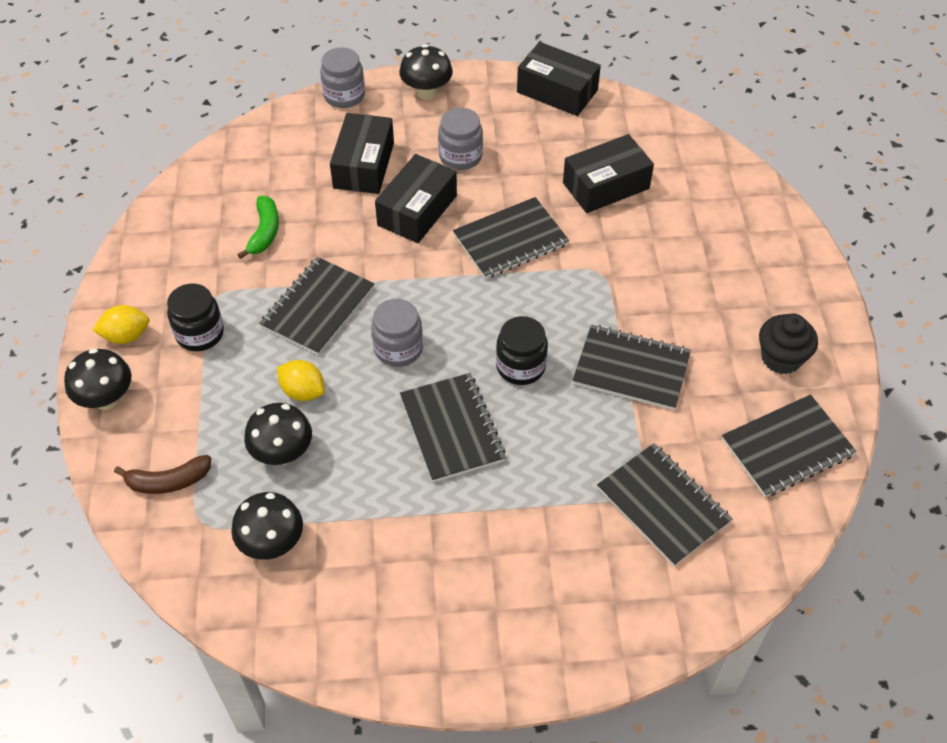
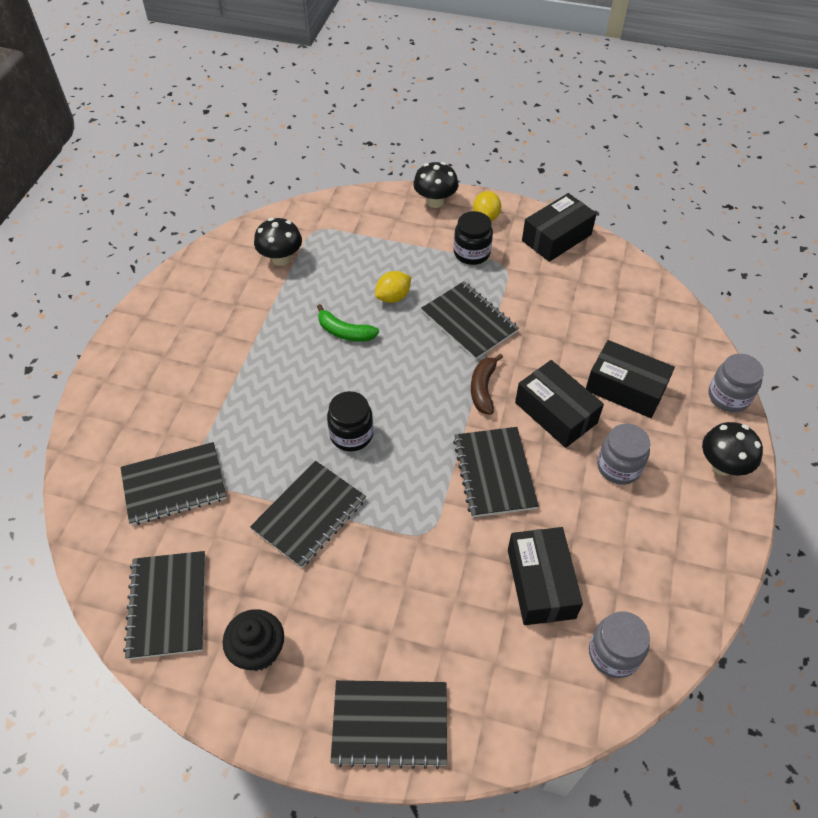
camera: 110 degrees right, 0 degrees up
brown banana [114,455,211,494] -> brown banana moved to [471,354,503,415]
green banana [237,196,279,259] -> green banana moved to [317,304,379,342]
black mushroom [244,403,312,465] -> none
grey jar [371,299,423,367] -> grey jar moved to [589,612,650,678]
black notebook [400,373,506,482] -> black notebook moved to [330,680,447,769]
black box [517,42,601,116] -> black box moved to [522,193,597,262]

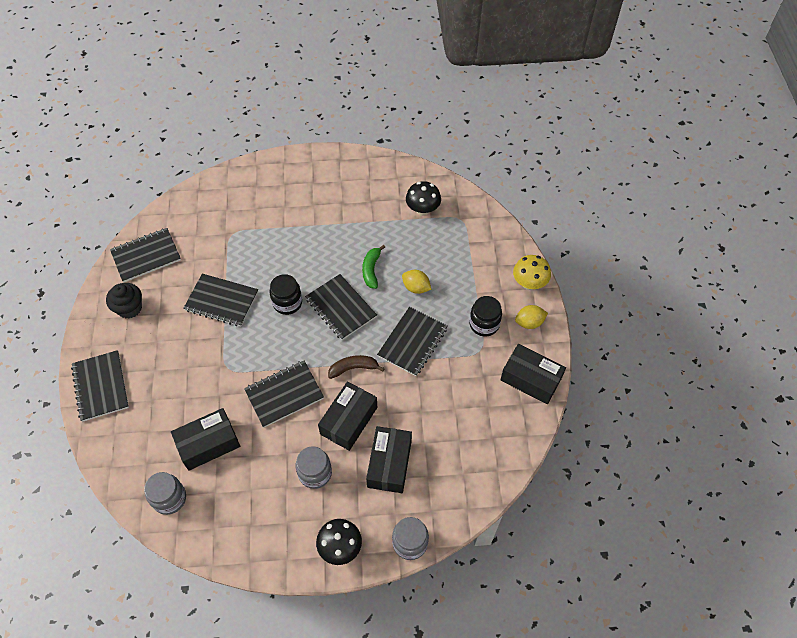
camera: 70 degrees right, 5 degrees up
black notebook [121,442,226,525] -> black notebook moved to [305,274,377,340]
black mushroom [413,162,458,208] -> yellow mushroom [513,255,551,290]

